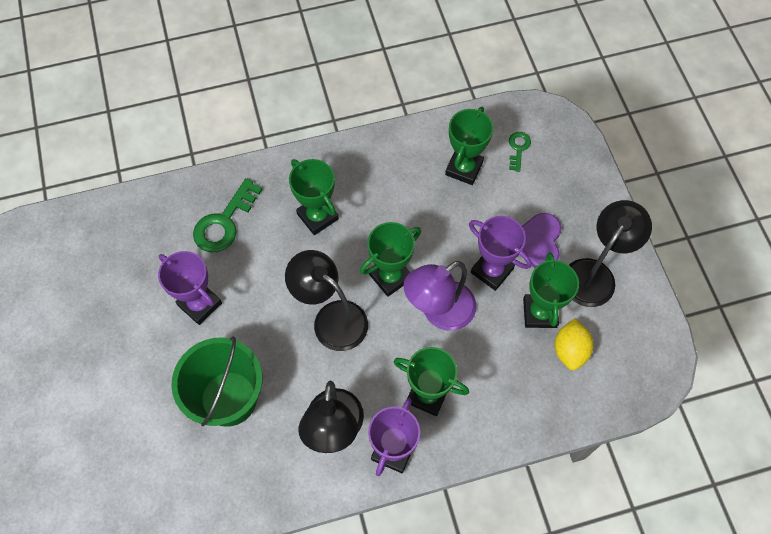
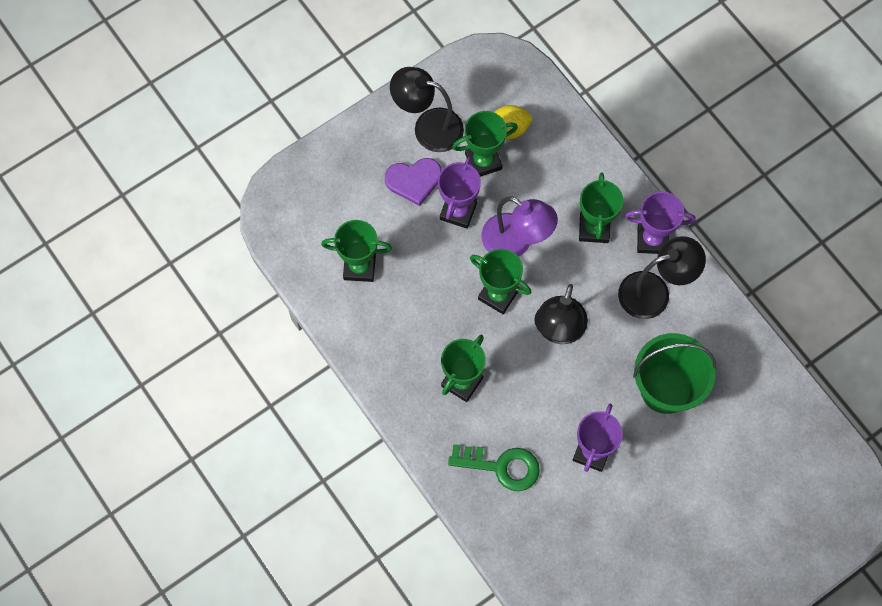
camera: 110 degrees left, 5 degrees up
green key [509,132,531,172] -> none

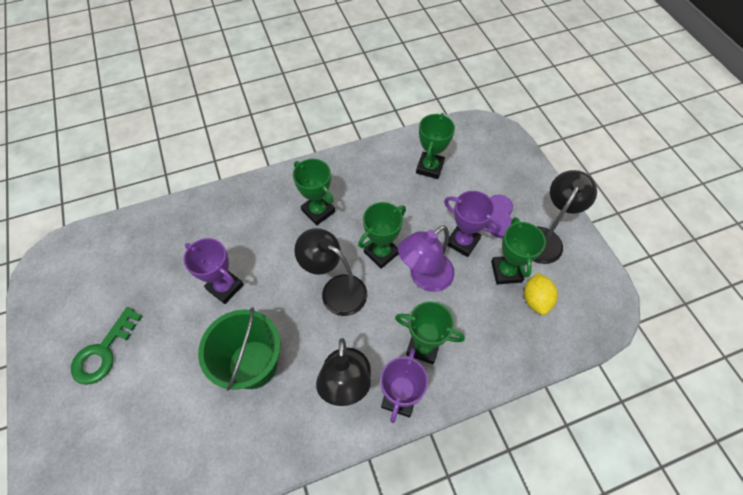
camera: 105 degrees right, 10 degrees down
green key [448,444,540,491] -> green key moved to [71,307,142,385]

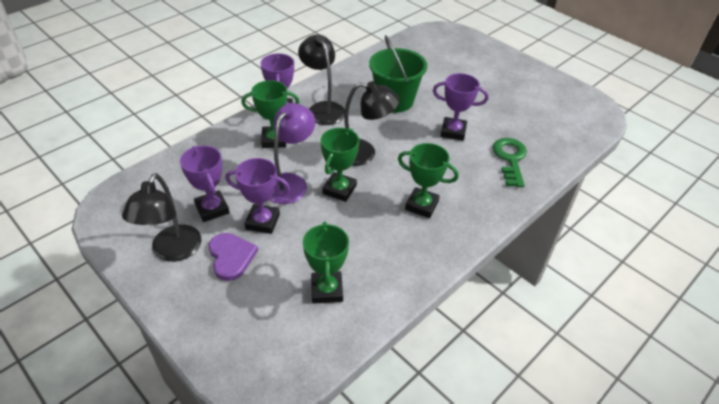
camera: 155 degrees right, 15 degrees down
green key [71,307,142,385] -> green key moved to [493,138,527,187]
green trophy [491,217,546,284] -> purple trophy [180,145,229,222]
yellow lemon [524,273,558,315] -> none

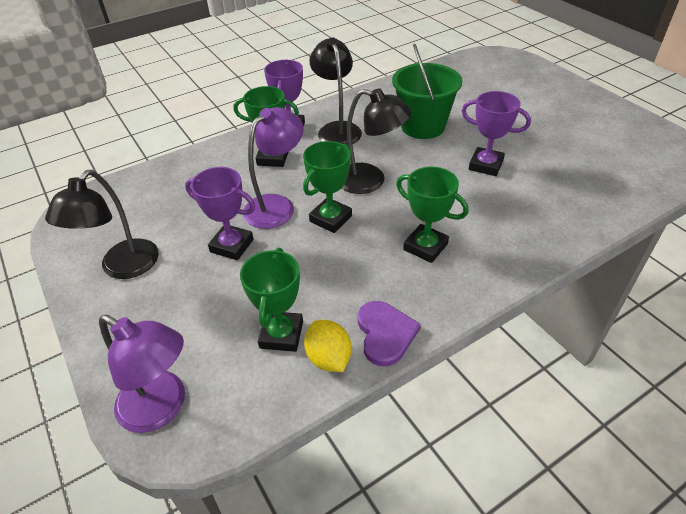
camera: 15 degrees right, 0 degrees up
purple trophy [180,145,229,222] -> none
purple heart [209,233,258,281] -> purple heart moved to [358,301,421,366]
green key [493,138,527,187] -> none
none -> purple lamp [99,315,185,433]
none -> yellow lemon [304,320,352,372]

